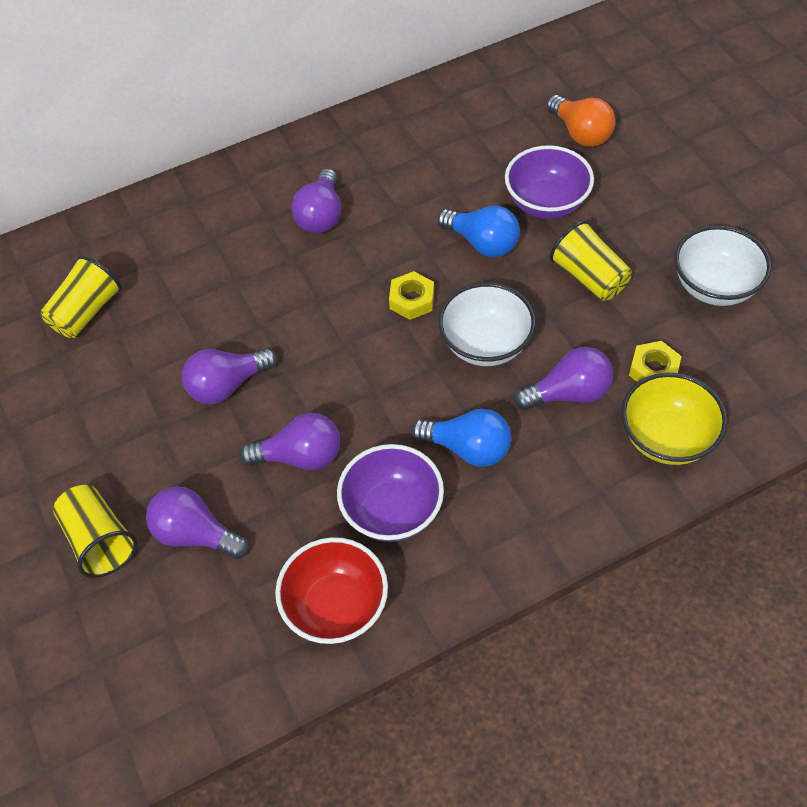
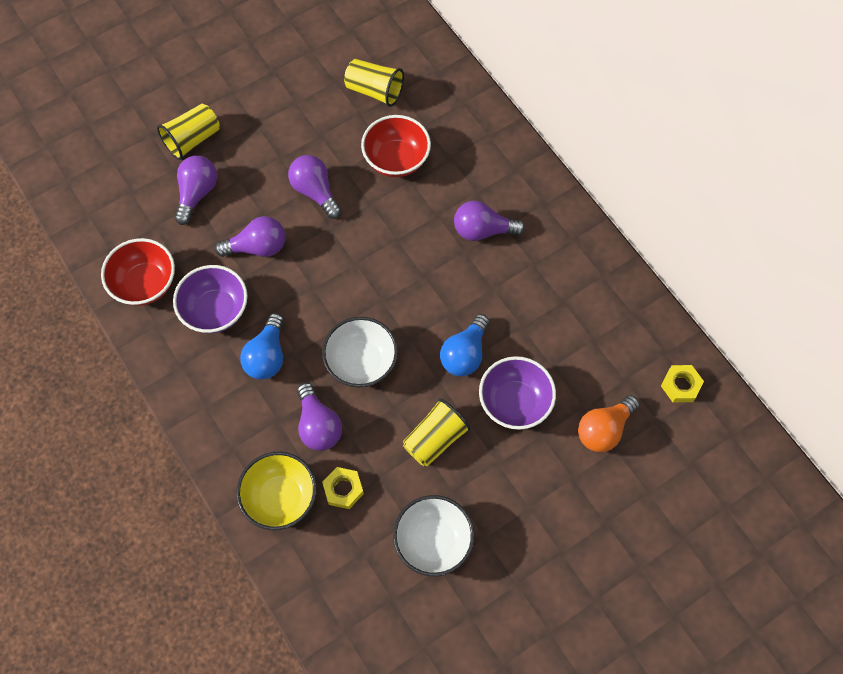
camera: 80 degrees right, 10 degrees up
purple light bulb [240,413,340,470] -> purple light bulb turned 90 degrees counterclockwise [215,216,285,257]
yellow nut [389,271,434,320] -> yellow nut moved to [661,365,704,402]
none -> red bowl [361,115,431,177]

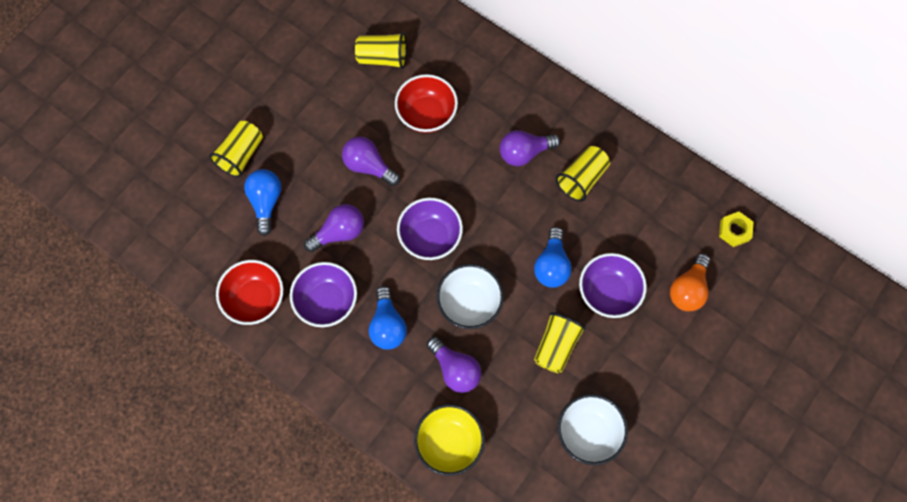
camera: 20 degrees left, 5 degrees up
purple light bulb [175,156,217,225] -> blue light bulb [244,169,281,236]
yellow nut [322,467,364,509] -> none
none -> purple bowl [397,198,463,260]
none -> yellow cup [556,146,610,202]

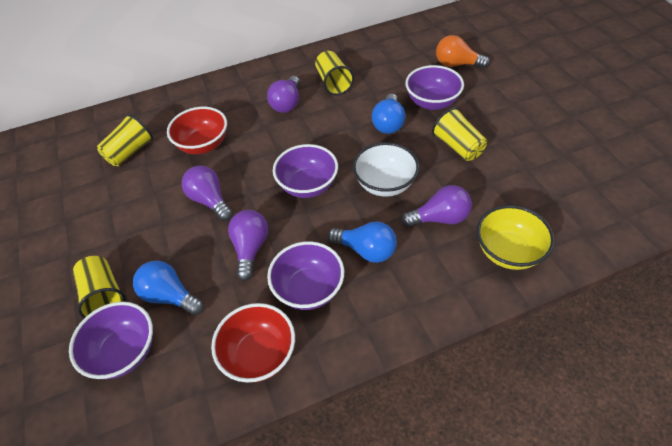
camera: 55 degrees left, 20 degrees down
purple light bulb [342,137,400,186] -> purple light bulb turned 75 degrees clockwise [182,165,233,221]
blue light bulb [534,227,572,288] -> blue light bulb turned 60 degrees clockwise [372,94,405,134]
white bowl [558,394,628,465] -> none
orange light bulb [670,254,710,311] -> orange light bulb turned 135 degrees clockwise [436,35,490,68]
yellow nut [719,212,754,247] -> none
none -> purple bowl [69,302,153,379]

